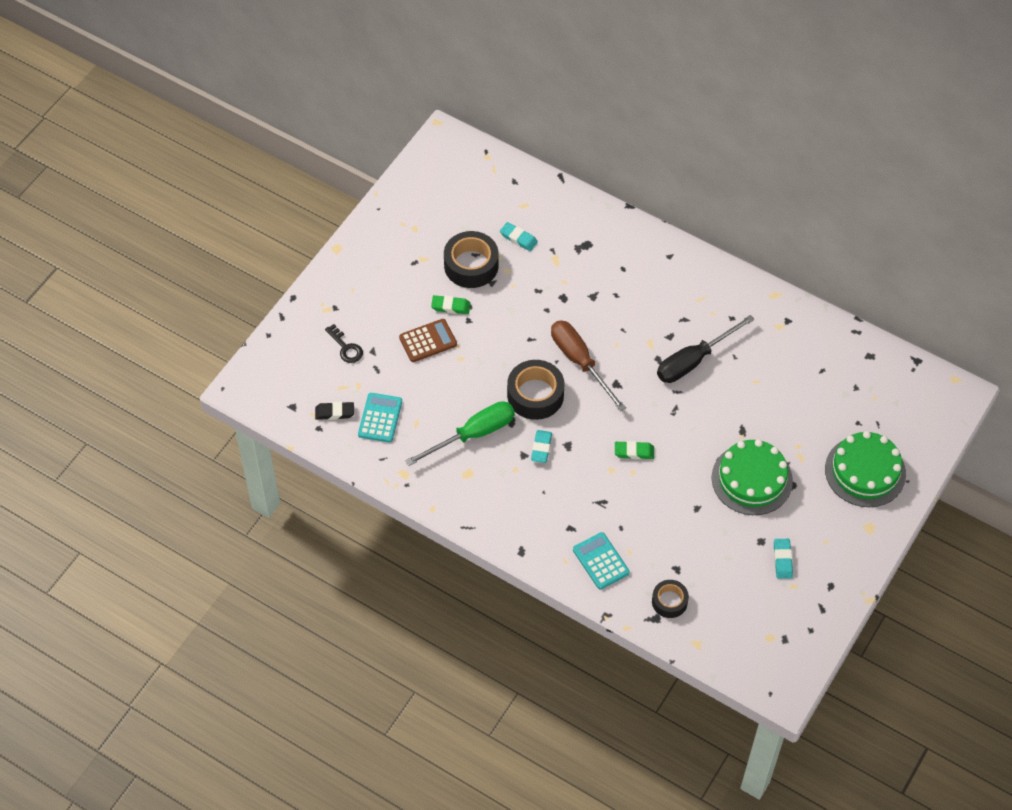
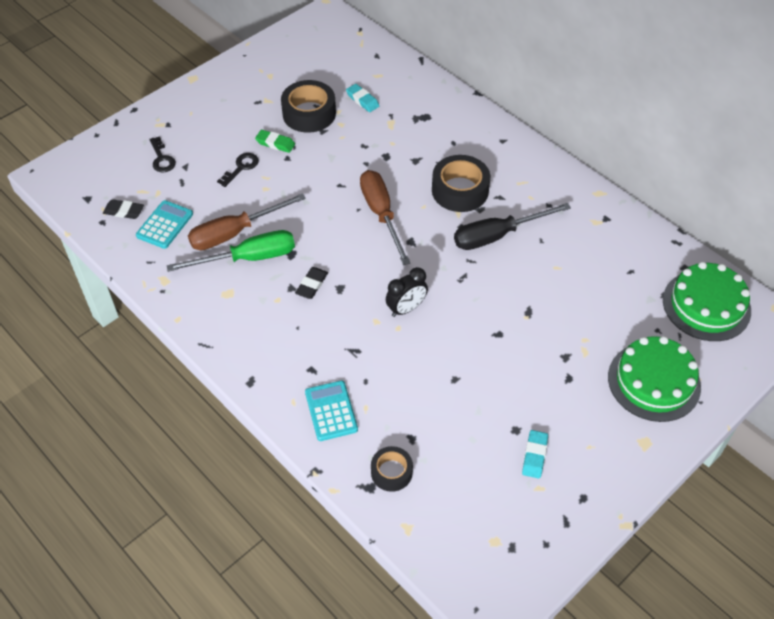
camera: 15 degrees right, 5 degrees down
brown calculator [399,319,457,362] -> black key [217,153,259,187]
black tape [507,360,565,420] -> black tape moved to [432,155,490,212]
turquoise eraser [531,430,552,463] -> black eraser [295,267,328,299]
green eraser [615,441,654,459] -> black clock [386,267,428,317]
green cake [712,439,793,515] -> green cake moved to [663,262,751,341]
none -> brown screwdriver [188,193,306,250]

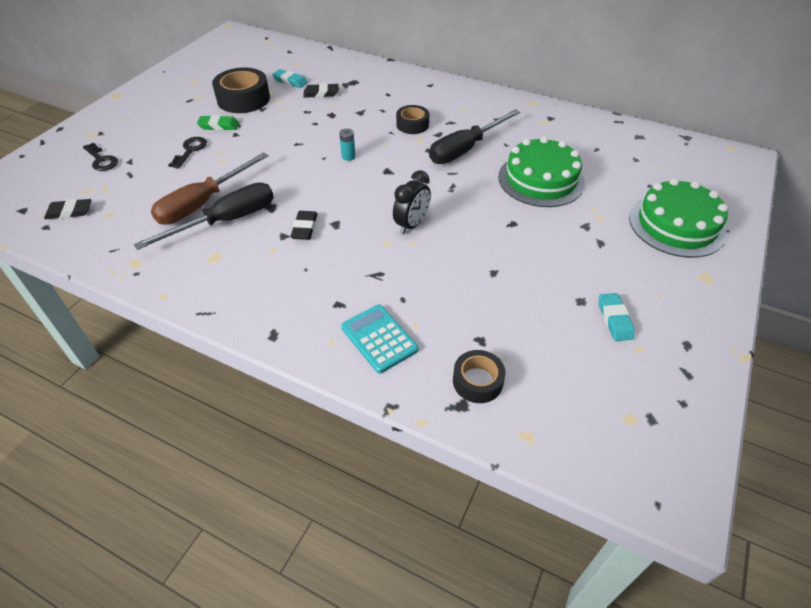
camera: 20 degrees left, 5 degrees down
turquoise calculator [136,200,193,249] -> none
green screwdriver [166,230,295,272] -> black screwdriver [134,183,274,250]
brown screwdriver [360,170,410,265] -> turquoise battery [339,129,355,161]
black tape [432,155,490,212] -> black tape [396,105,429,134], size x0.59
green cake [663,262,751,341] -> green cake moved to [498,136,585,207]
none -> black eraser [303,83,339,98]

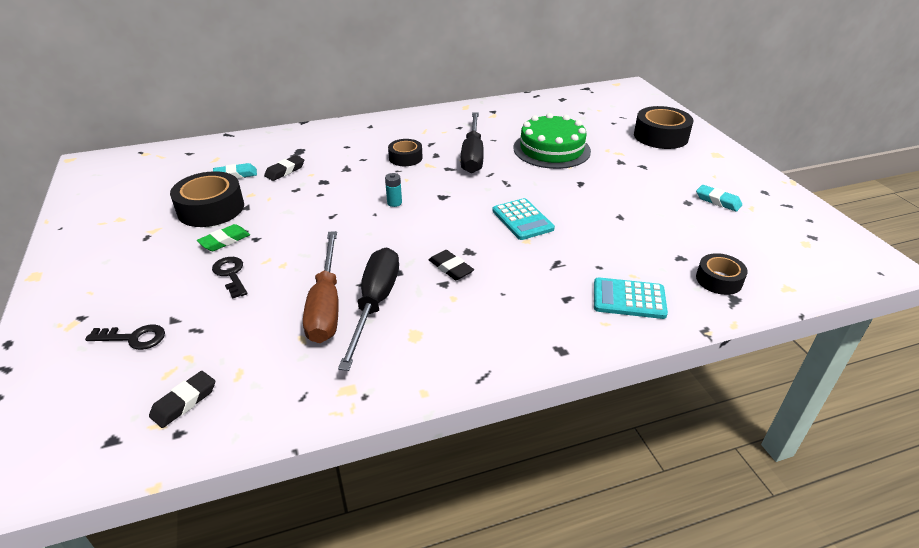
camera: 45 degrees left, 10 degrees down
black clock [393,170,431,234] -> turquoise calculator [492,198,555,240]
green cake [629,178,728,258] -> black tape [634,106,693,149]

